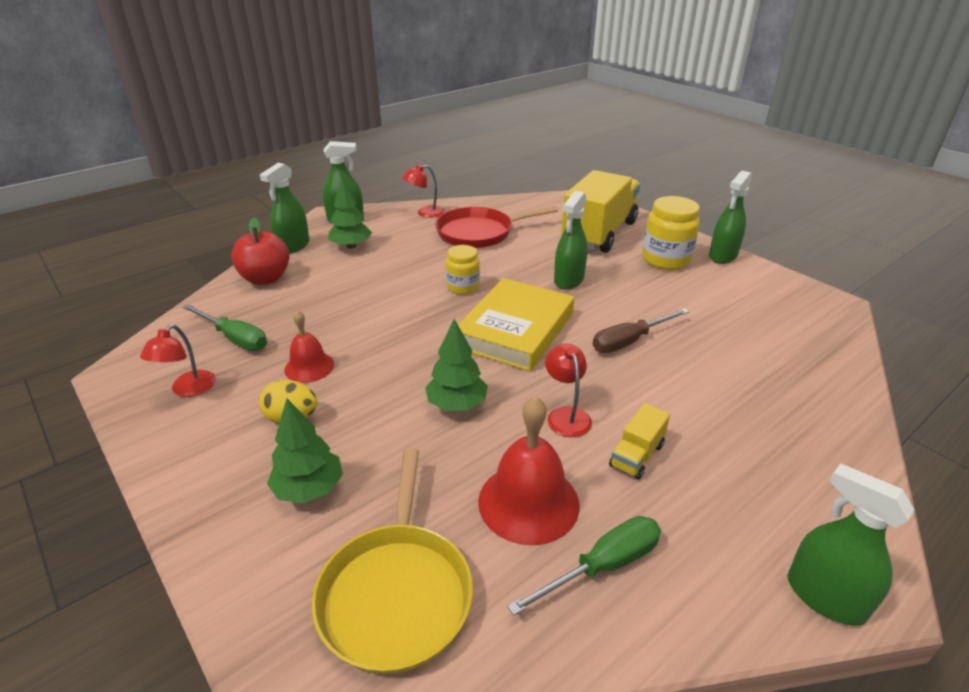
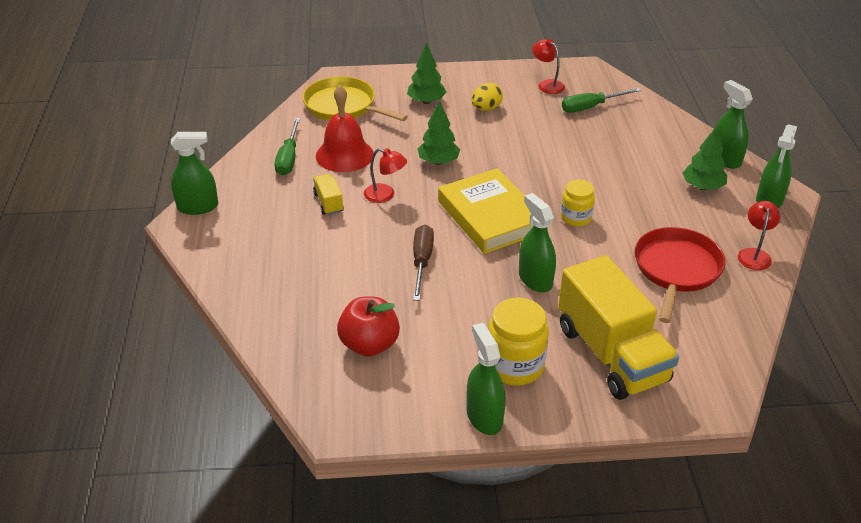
camera: 125 degrees right, 5 degrees up
red apple [231,217,290,285] -> red apple moved to [337,297,400,357]
red bell [284,310,334,383] -> none

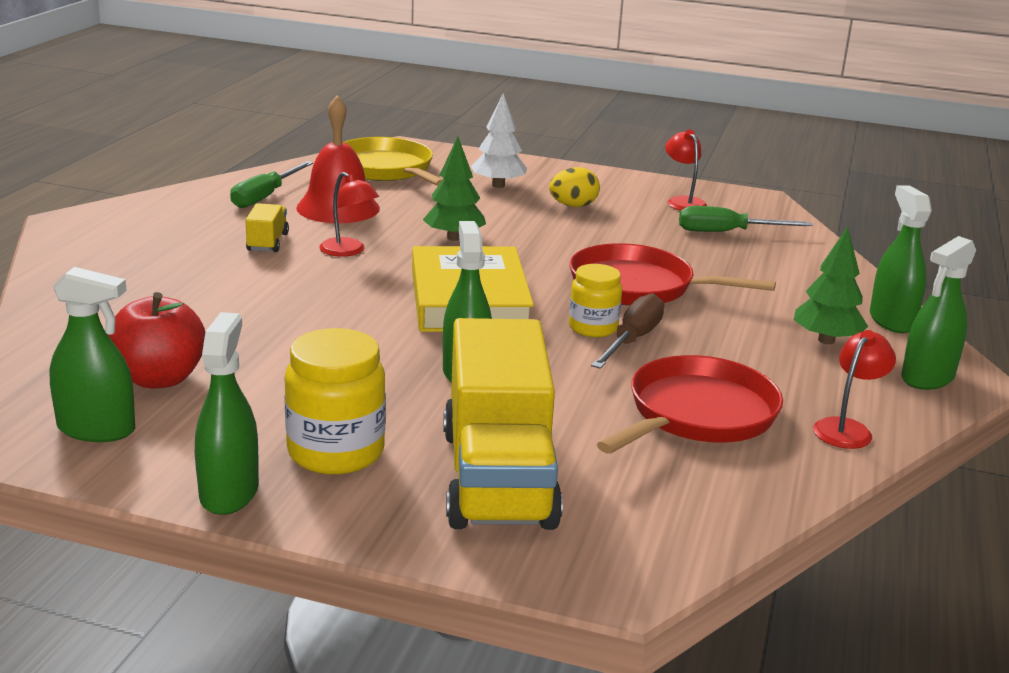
camera: 20 degrees right, 15 degrees down
green spray bottle [171,132,218,215] -> green spray bottle moved to [50,267,135,442]
green tree [407,43,446,104] -> white tree [471,93,527,188]
brown screwdriver [413,225,434,301] -> brown screwdriver moved to [591,293,664,369]
none -> red pan [569,243,776,306]

